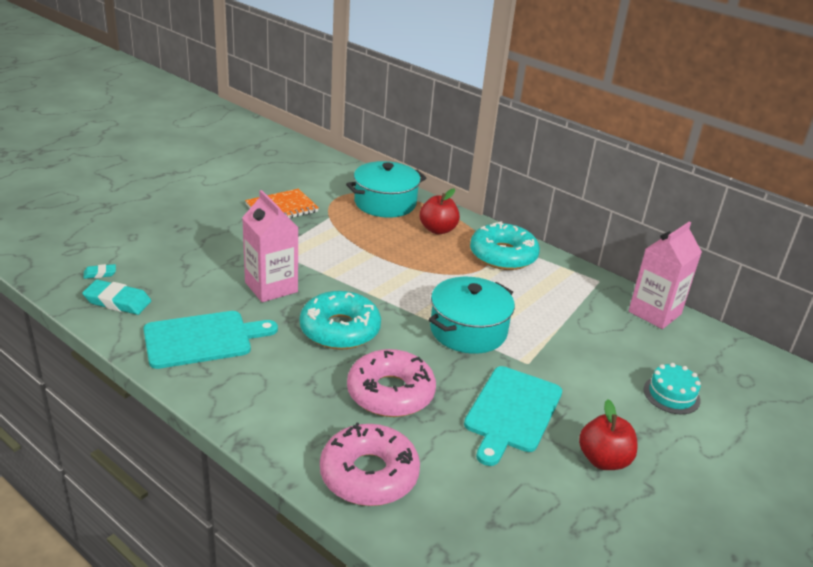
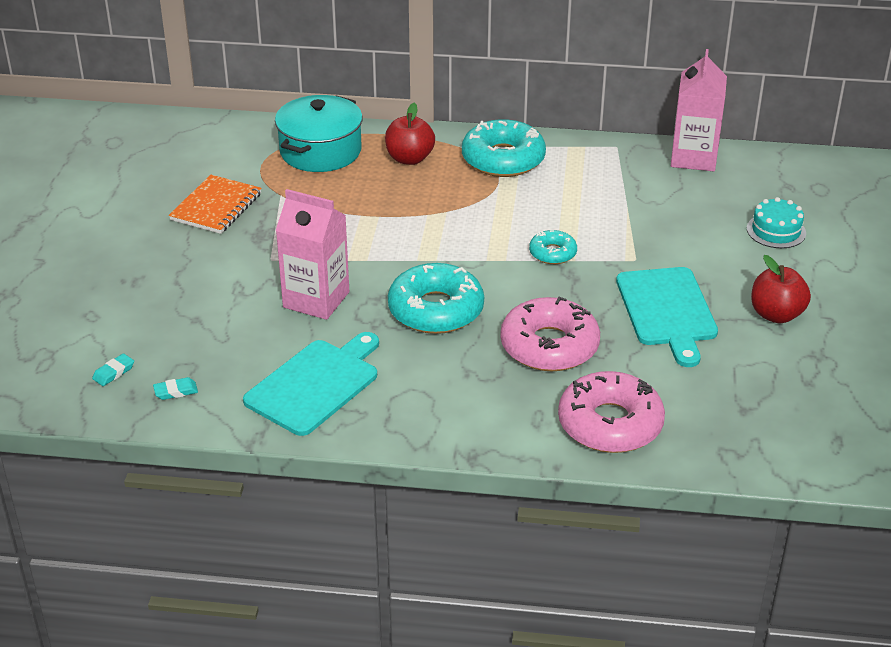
camera: 30 degrees left, 5 degrees up
turquoise eraser [82,280,151,315] -> turquoise eraser [153,377,198,400], size x0.53
turquoise pot [429,277,515,354] -> turquoise donut [529,230,577,264]

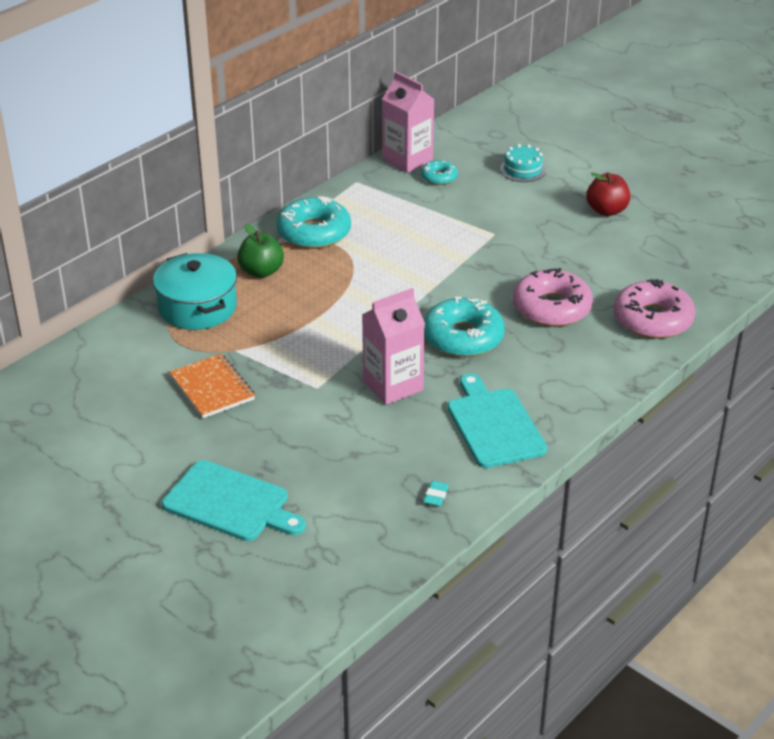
camera: 55 degrees left, 0 degrees up
turquoise eraser [92,354,134,386] -> none
red apple [385,103,435,165] -> green apple [237,224,284,278]
turquoise donut [529,230,577,264] -> turquoise donut moved to [421,160,458,185]
turquoise cutting board [616,267,718,367] -> turquoise cutting board moved to [162,460,306,541]

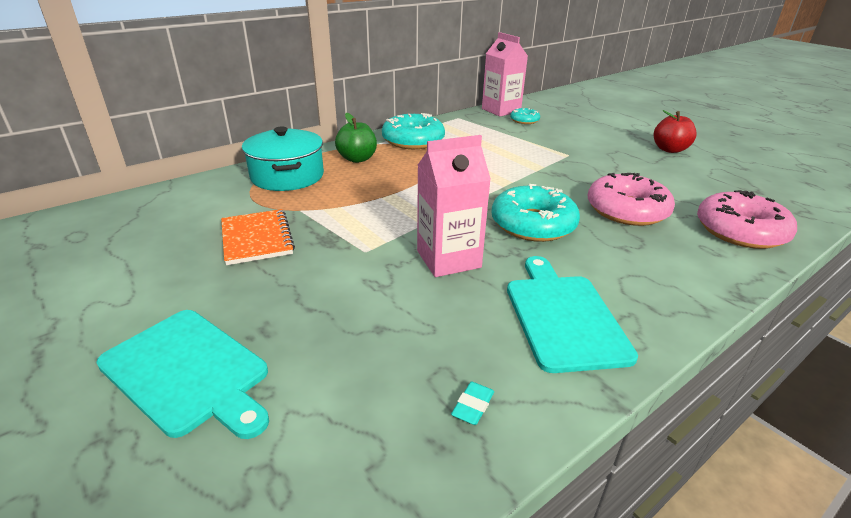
camera: 10 degrees right, 5 degrees down
turquoise cake [500,144,546,182] -> none

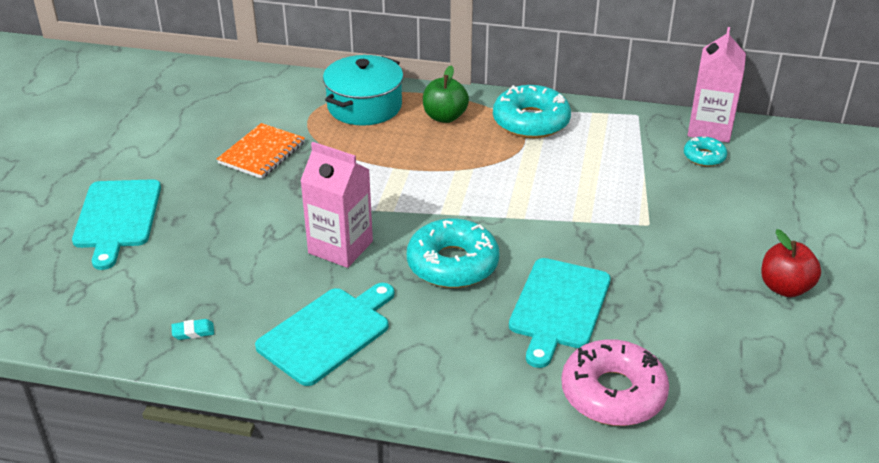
camera: 50 degrees right, 5 degrees up
pink donut [588,173,675,226] -> turquoise cutting board [509,258,611,368]

